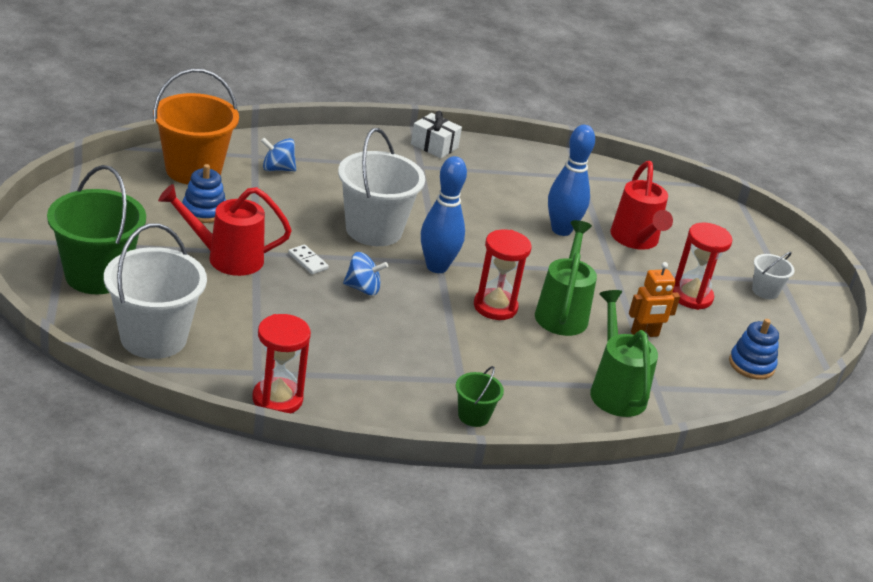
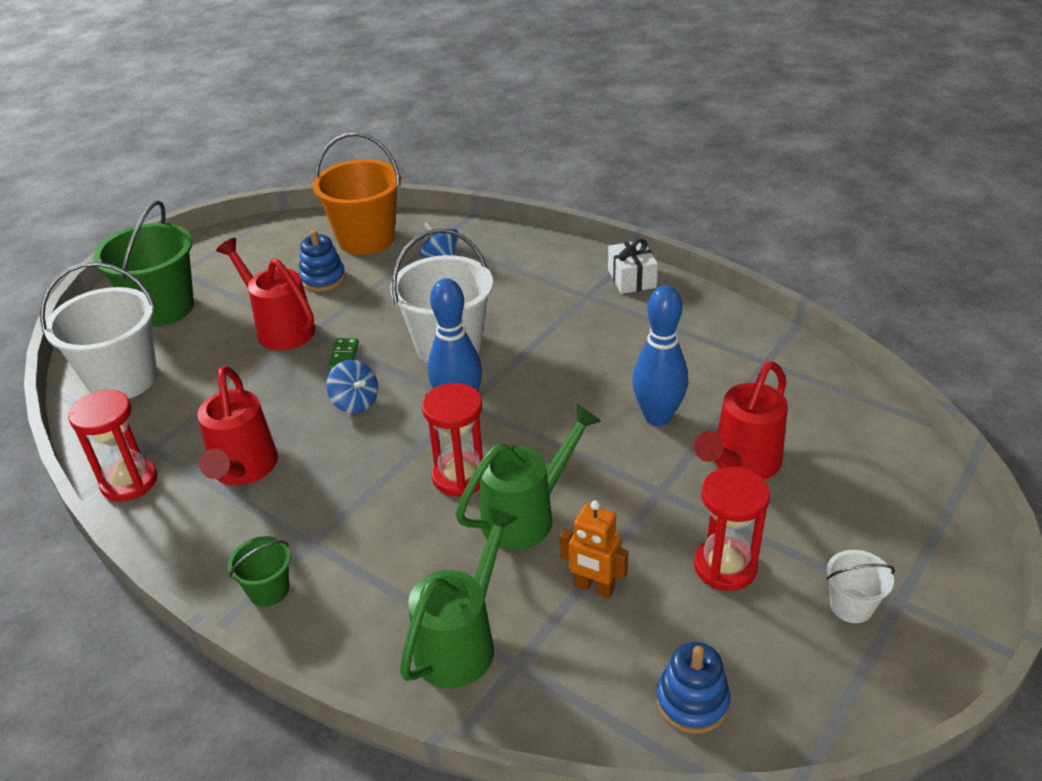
camera: 50 degrees right, 5 degrees up
white domino [288,245,329,274] -> green domino [328,338,359,371]
none -> red watering can [197,366,278,485]

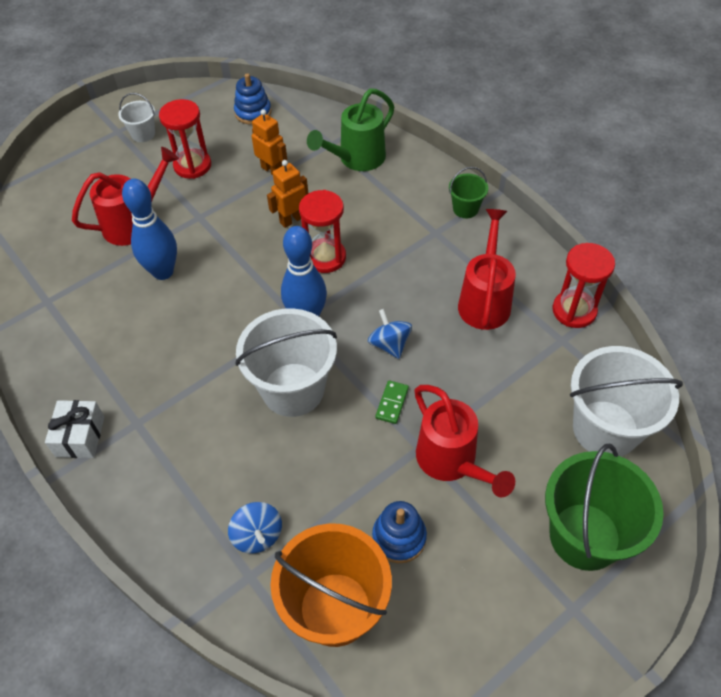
camera: 165 degrees left, 15 degrees up
green watering can [456,404,601,550] -> orange robot [267,160,308,228]

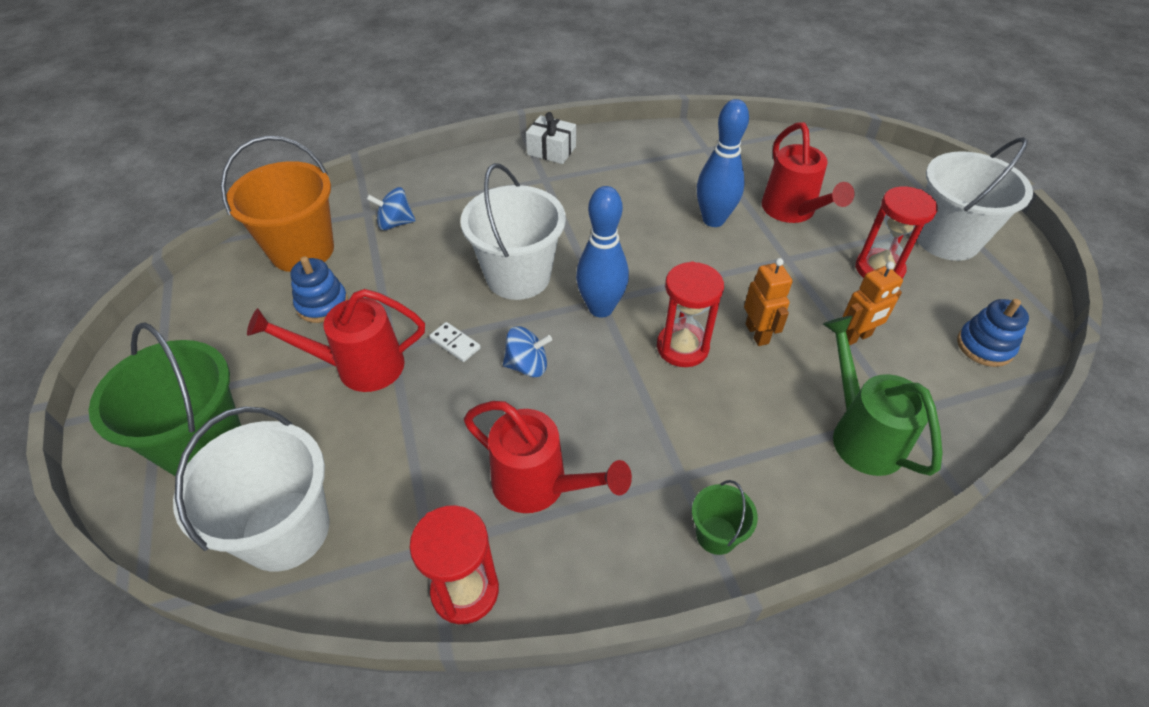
camera: 110 degrees right, 5 degrees down
white bucket [118,93,155,142] -> white bucket [917,137,1033,261], size x2.09
green domino [375,380,409,424] -> white domino [429,322,481,362]

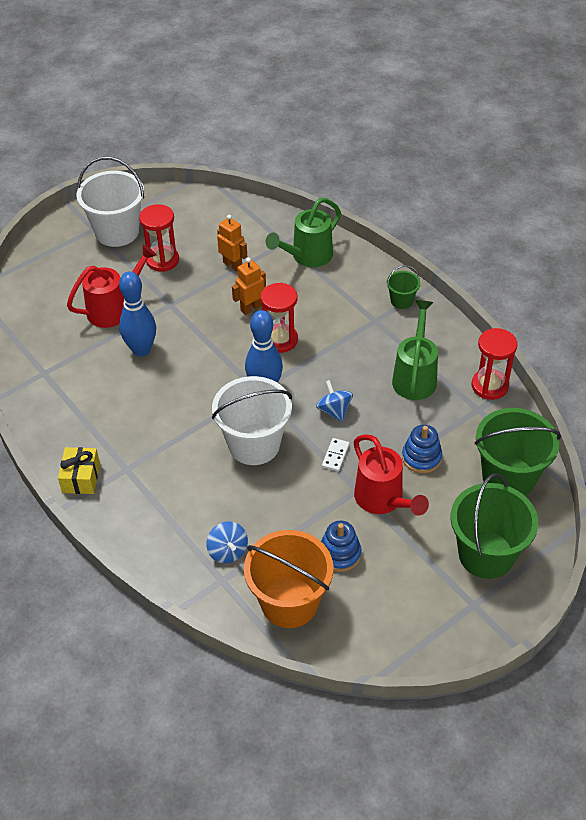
camera: 110 degrees left, 0 degrees up
white bucket [173,407,330,572] -> green bucket [475,408,561,496]
red watering can [464,401,632,513] -> green watering can [392,300,438,400]
white gift [526,112,576,164] -> yellow gift [58,447,100,494]
blue stacking toy [957,299,1029,367] -> blue stacking toy moved to [402,425,442,473]

